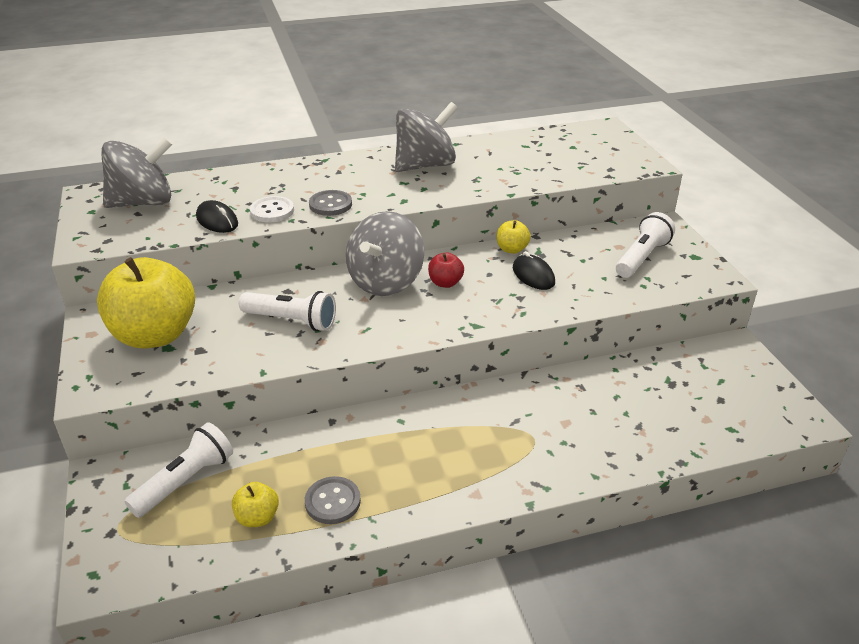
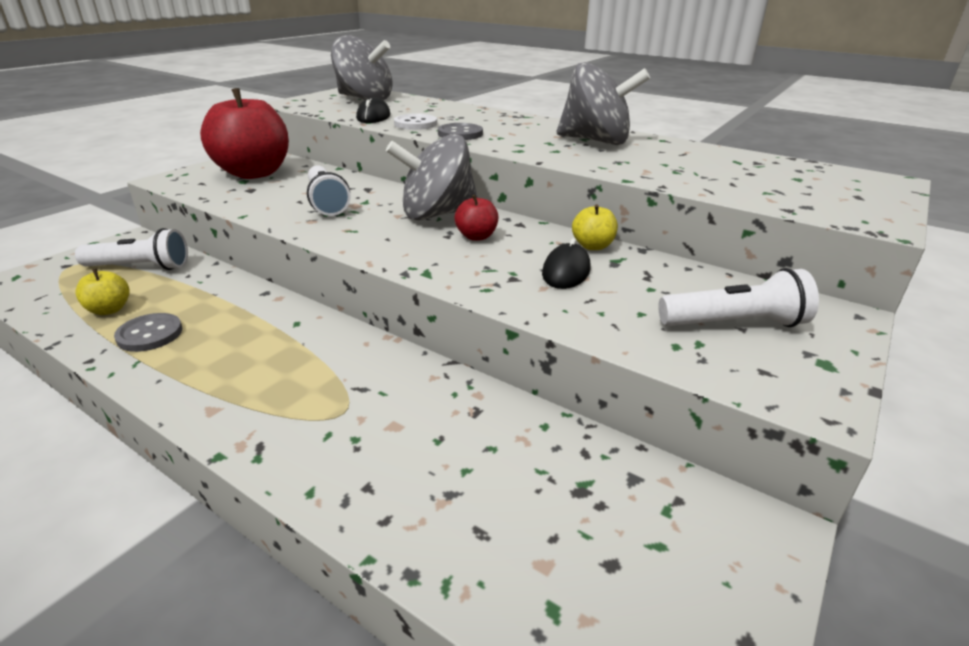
camera: 50 degrees right, 5 degrees down
yellow apple [97,257,195,349] -> red apple [200,88,289,179]

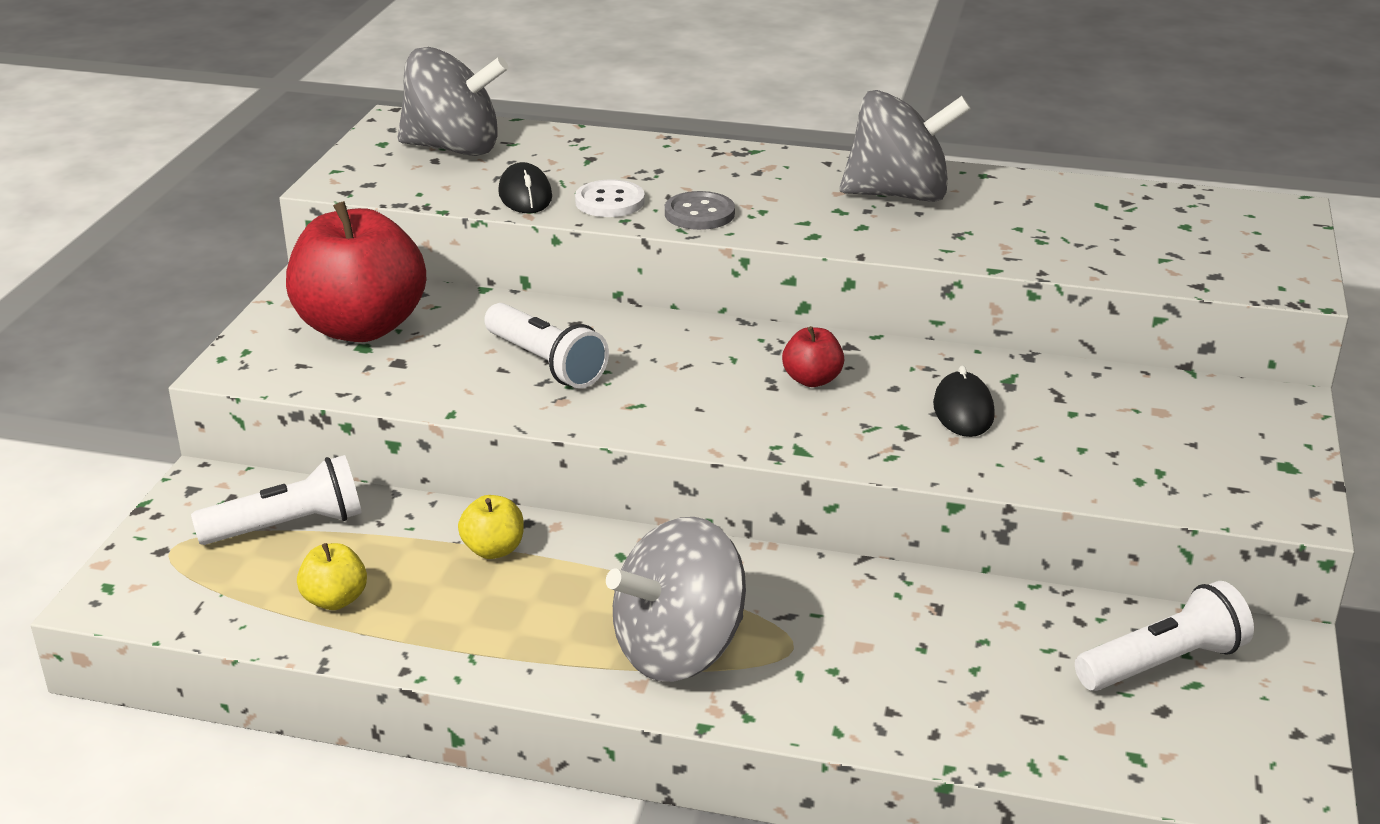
camera: 20 degrees left, 0 degrees up
grey button [114,313,182,352] -> none
grey spinning top [386,134,478,220] -> grey spinning top moved to [606,517,746,682]
yellow apple [572,204,618,250] -> yellow apple moved to [458,495,524,559]
white flashlight [658,268,819,327] -> white flashlight moved to [1075,581,1254,691]

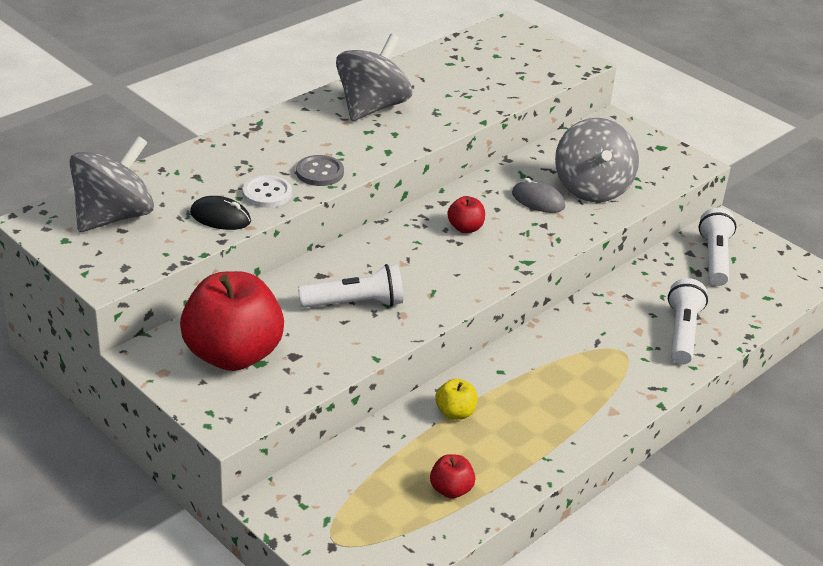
camera: 60 degrees left, 5 degrees up
white flashlight [191,455,362,545] -> white flashlight moved to [668,278,708,364]
yellow apple [297,543,367,610] -> red apple [430,454,475,499]
grey spinning top [606,517,746,682] -> grey spinning top moved to [555,118,639,203]
black mouse [933,365,995,437] -> grey mouse [512,178,565,213]

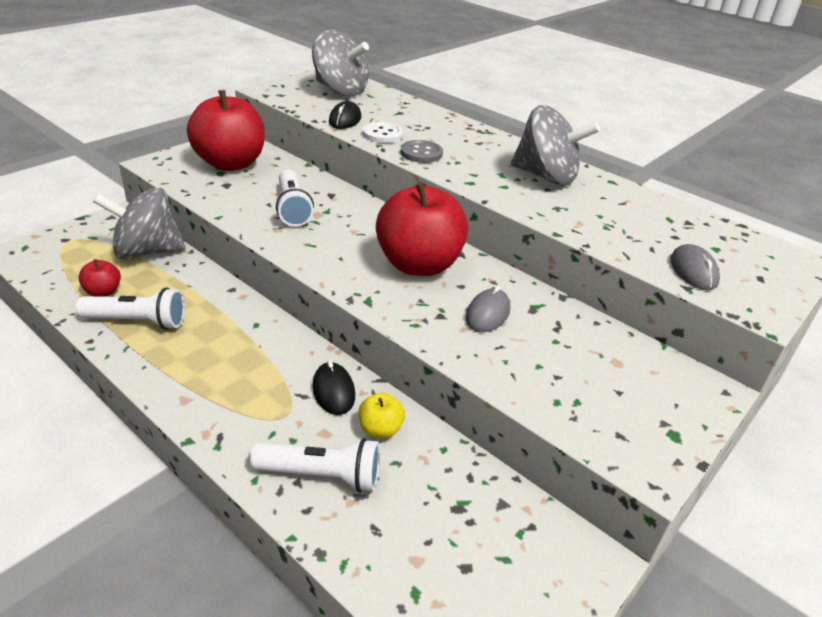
camera: 85 degrees right, 0 degrees up
yellow apple [435,378,478,420] -> yellow apple moved to [359,393,405,438]
red apple [447,196,485,233] -> red apple [376,182,468,276], size x2.33
grey spinning top [555,118,639,203] -> grey spinning top moved to [93,187,186,260]
white flashlight [699,208,736,286] -> white flashlight moved to [76,288,185,329]
none -> black mouse [312,360,355,415]
none -> grey mouse [671,244,720,290]

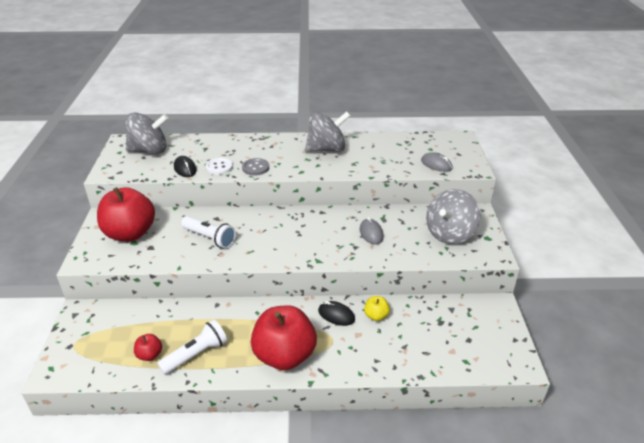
camera: 40 degrees left, 0 degrees up
grey spinning top [93,187,186,260] -> grey spinning top moved to [426,189,481,244]
white flashlight [250,438,380,492] -> none
red apple [376,182,468,276] -> red apple moved to [251,305,317,370]

